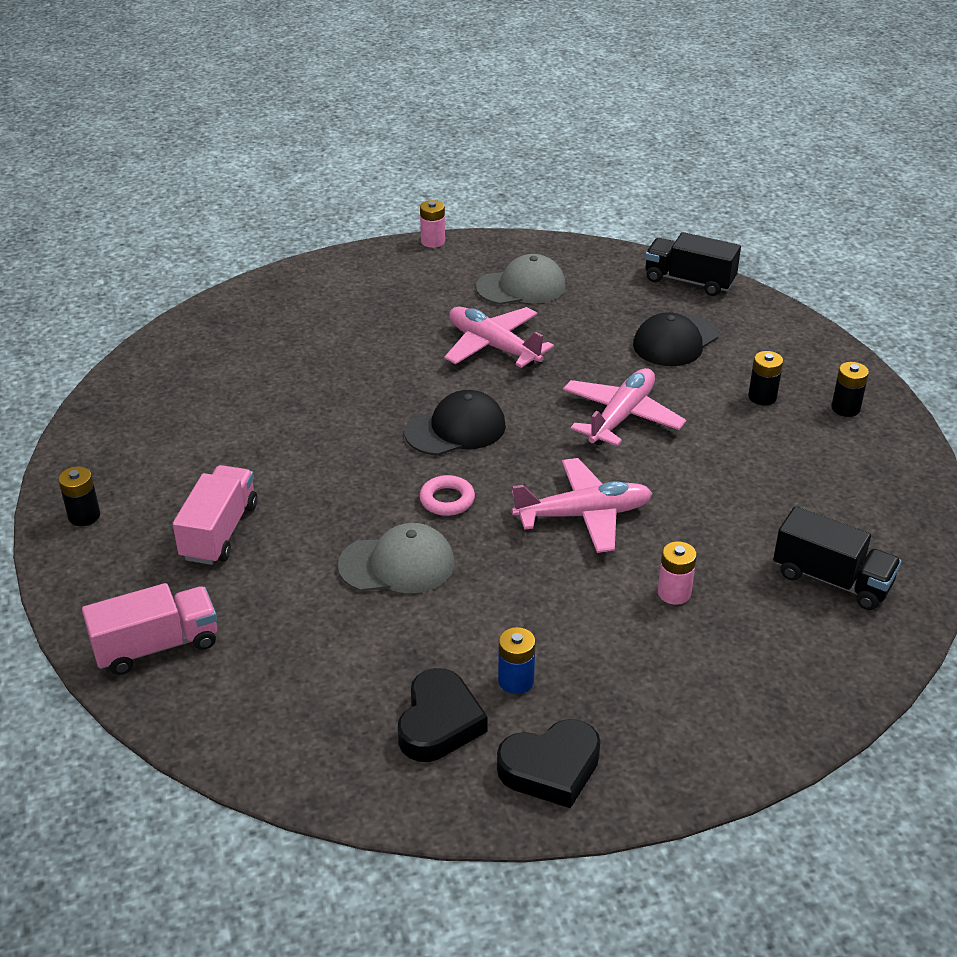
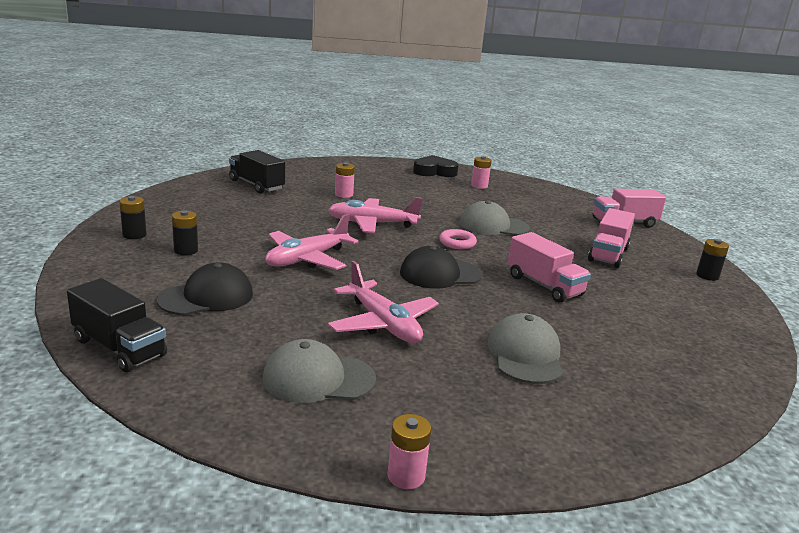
camera: 170 degrees left, 15 degrees down
black heart [398,668,487,762] -> pink battery [471,156,492,189]
blue battery [498,627,536,694] -> none
none -> grey cap [488,313,563,384]
none -> pink truck [508,232,591,303]

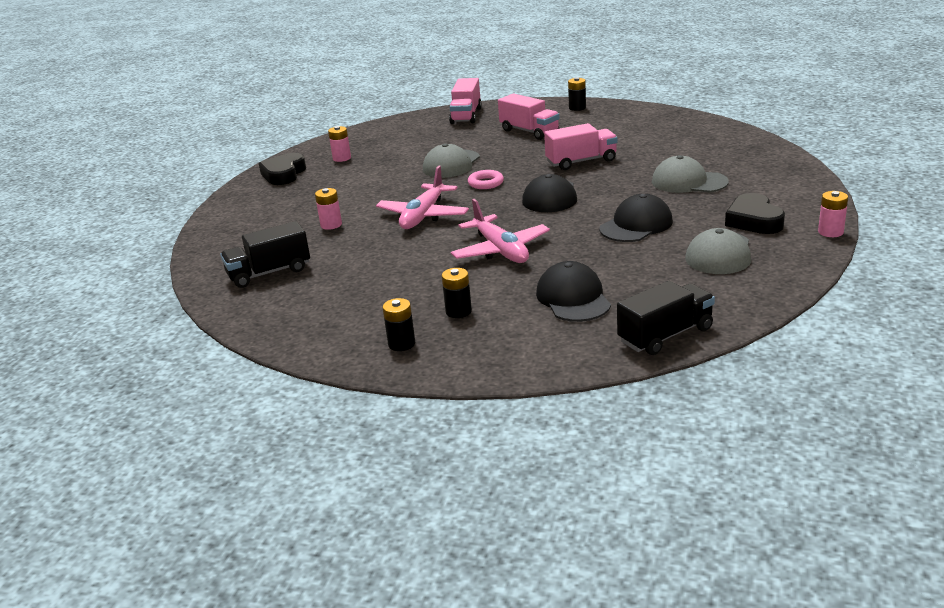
camera: 65 degrees left, 5 degrees up
pink plane [328,261,439,343] -> black cap [599,194,673,242]
none -> black heart [725,193,785,234]

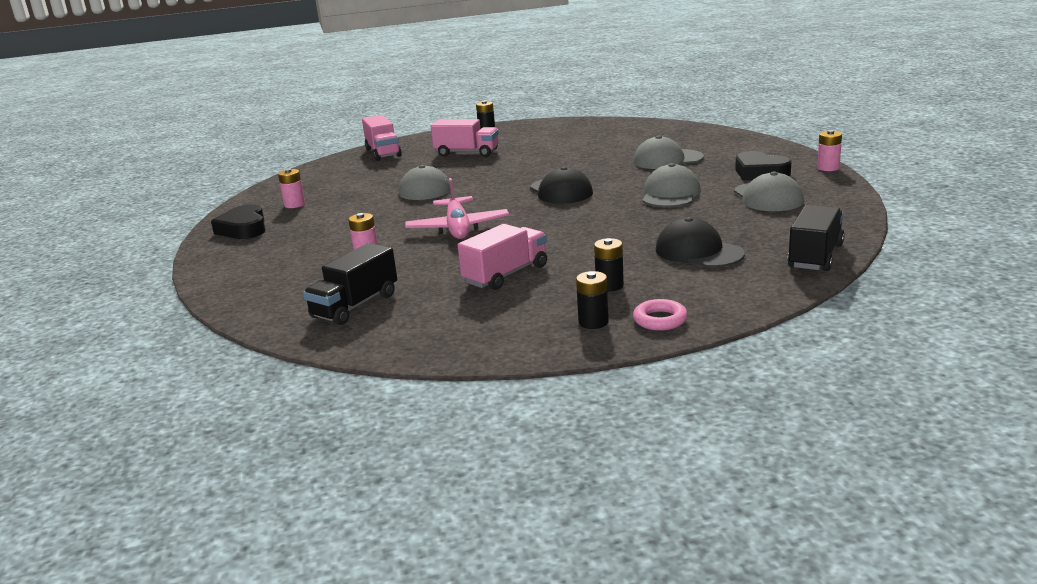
camera: 30 degrees left, 5 degrees down
pink plane [451,199,550,263] -> none
pink ring [468,170,504,189] -> pink ring moved to [633,299,688,331]
pink truck [544,123,618,170] -> pink truck moved to [458,224,547,290]
black cap [599,194,673,242] -> grey cap [642,163,701,207]

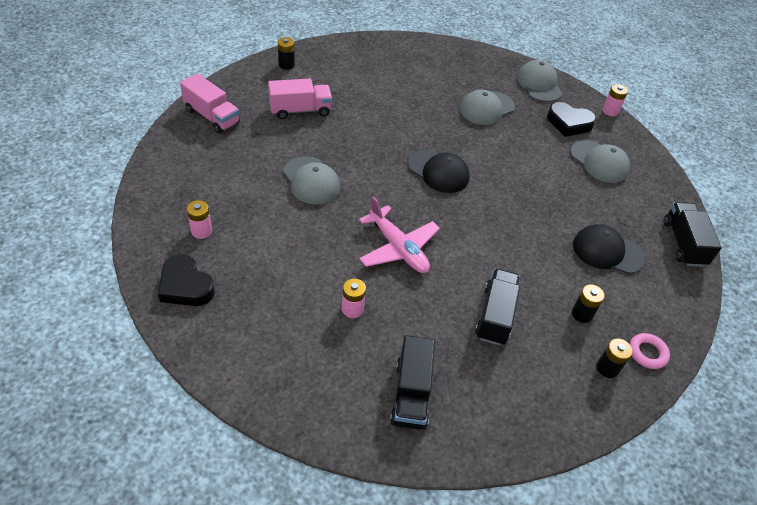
camera: 35 degrees left, 25 degrees up
pink truck [458,224,547,290] -> black truck [475,269,520,345]
grey cap [642,163,701,207] -> grey cap moved to [517,60,562,102]

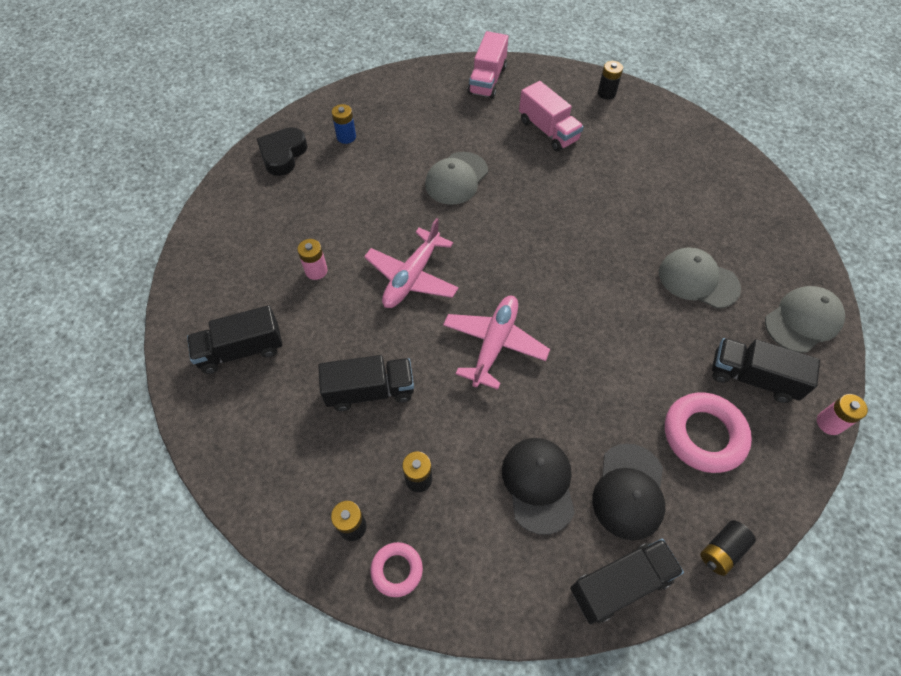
camera: 70 degrees right, 10 degrees up
pink battery [187,200,212,239] -> blue battery [332,104,356,144]
black cap [408,150,469,193] -> black cap moved to [593,443,665,540]
black heart [547,102,596,137] -> black truck [712,338,820,403]
grey cap [571,140,630,183] -> pink ring [665,392,752,473]
none -> pink plane [443,296,550,390]
none -> black battery [700,520,756,576]

